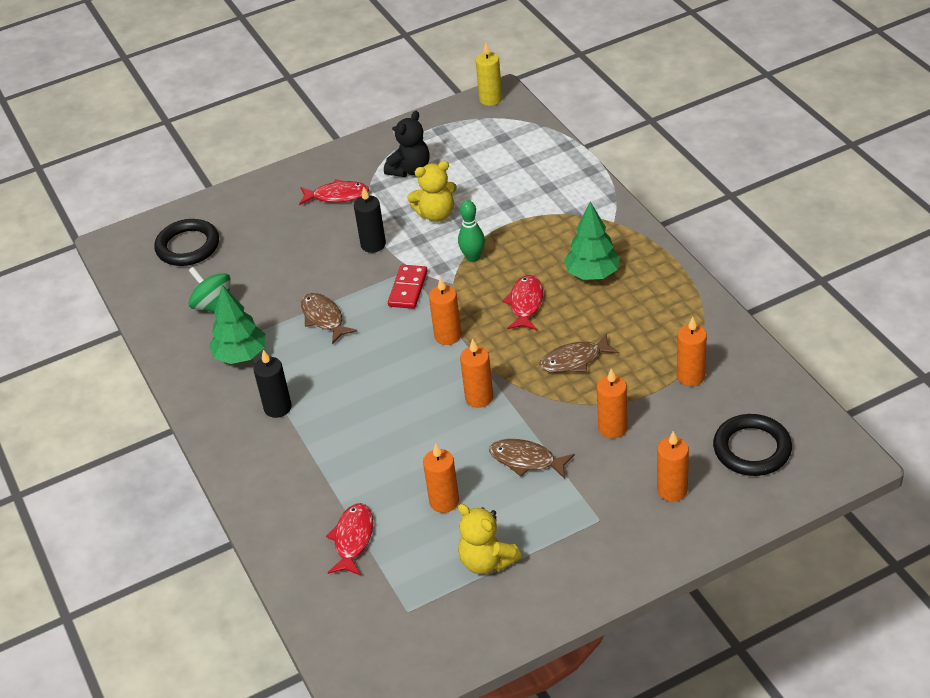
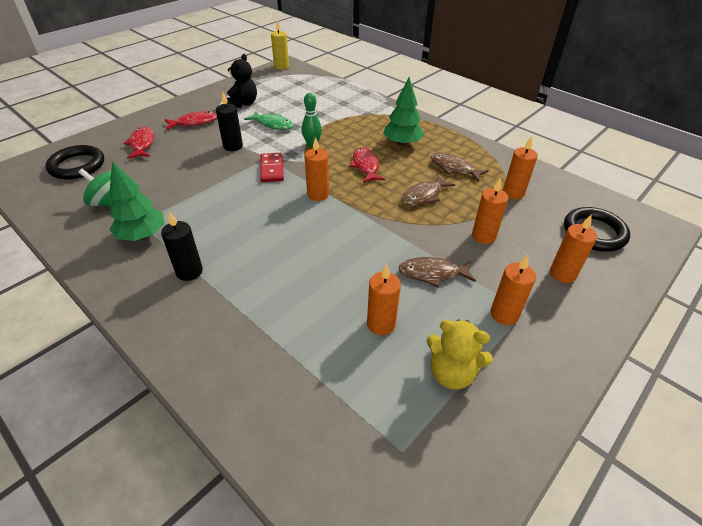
camera: 25 degrees left, 0 degrees up
brown fish [301,293,357,344] -> brown fish moved to [431,153,489,182]
red fish [326,503,373,576] -> red fish moved to [123,127,154,159]
yellow teddy bear [407,161,457,222] -> green fish [244,111,294,130]
orange candle [460,338,493,408] -> orange candle moved to [491,255,536,325]

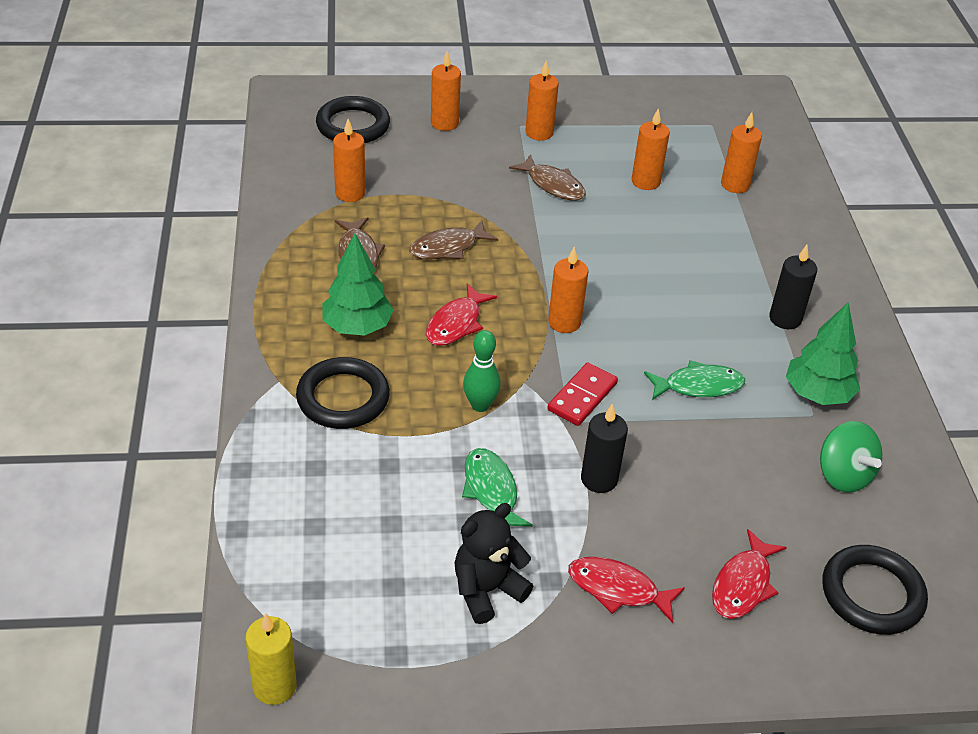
camera: 140 degrees left, 0 degrees up
brown fish [402,175,455,206] -> brown fish turned 150 degrees clockwise [409,220,498,260]
yellow teddy bear [427,319,493,390] -> none
orange candle [472,177,508,244] -> orange candle moved to [721,112,762,193]
none -> black ring [296,357,390,429]
none -> green fish [644,360,745,400]

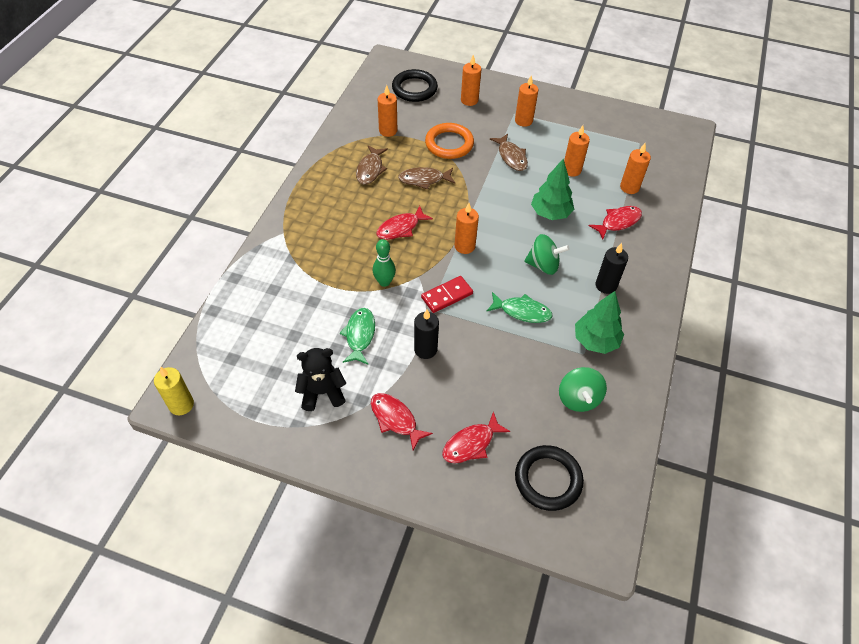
camera: 25 degrees right, 10 degrees up
black ring [296,357,390,429] -> none
green tree [322,233,394,336] -> green tree moved to [531,159,574,220]
none -> orange ring [425,123,474,159]
none -> green spinning top [524,234,570,275]
none -> red fish [588,206,642,240]

